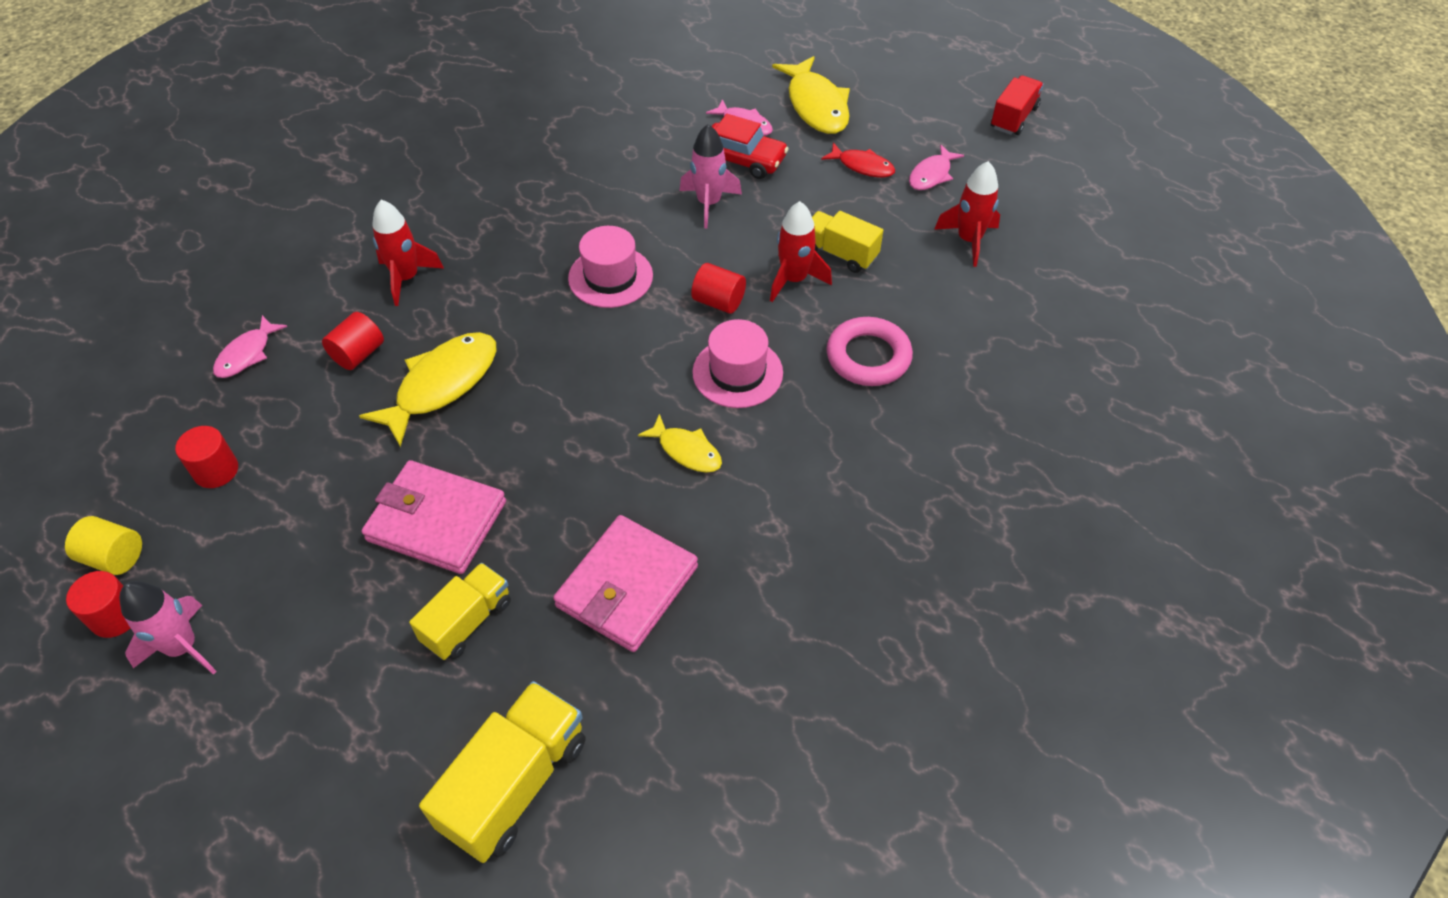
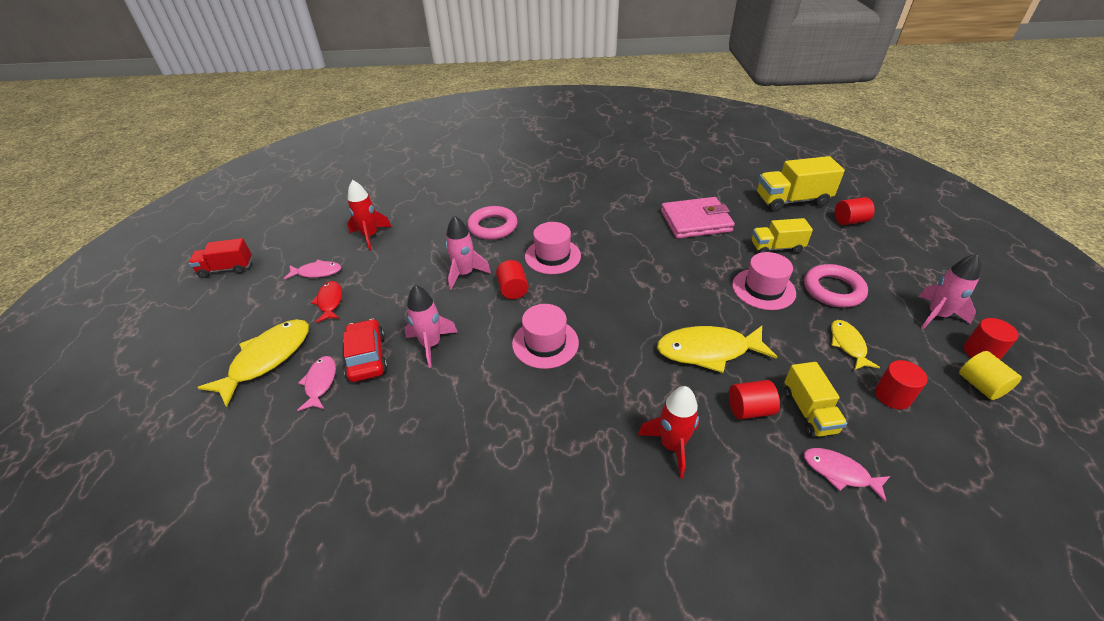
camera: 130 degrees left, 10 degrees down
pink fish [213,315,287,378] -> pink fish turned 135 degrees counterclockwise [804,448,890,502]
pink wallet [362,460,506,574] -> pink hat [732,252,796,310]
yellow fish [638,414,722,473] -> yellow fish moved to [831,320,880,370]
red rocket [770,201,832,302] -> pink rocket [446,215,491,290]
yellow truck [812,211,883,273] -> yellow truck moved to [784,362,847,437]
none -> pink ring [804,264,868,308]
none -> red cylinder [835,197,875,225]

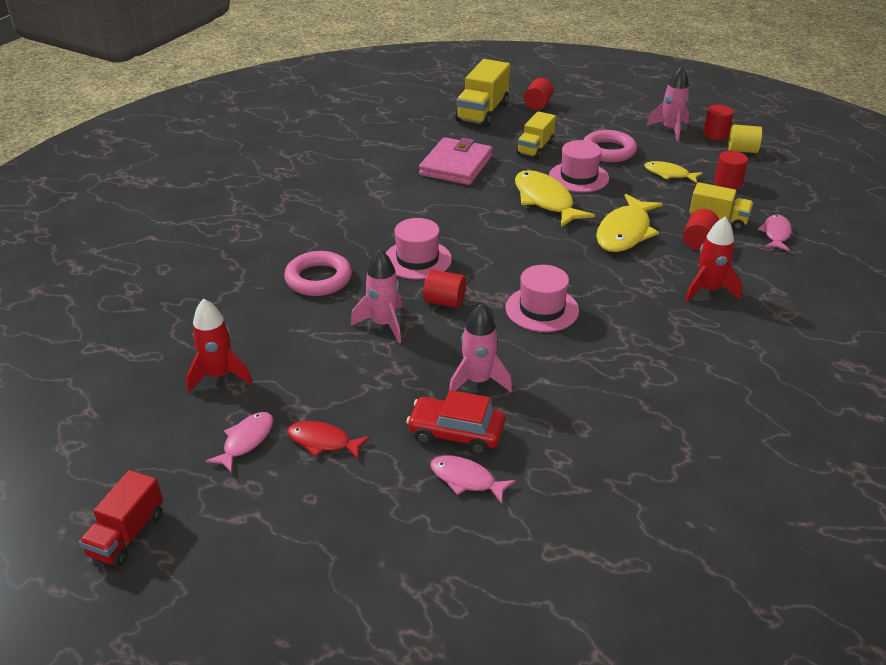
camera: 60 degrees left, 5 degrees down
yellow fish [197,319,309,407] -> yellow fish moved to [515,170,595,227]
pink fish [804,448,890,502] -> pink fish turned 135 degrees clockwise [758,215,792,251]

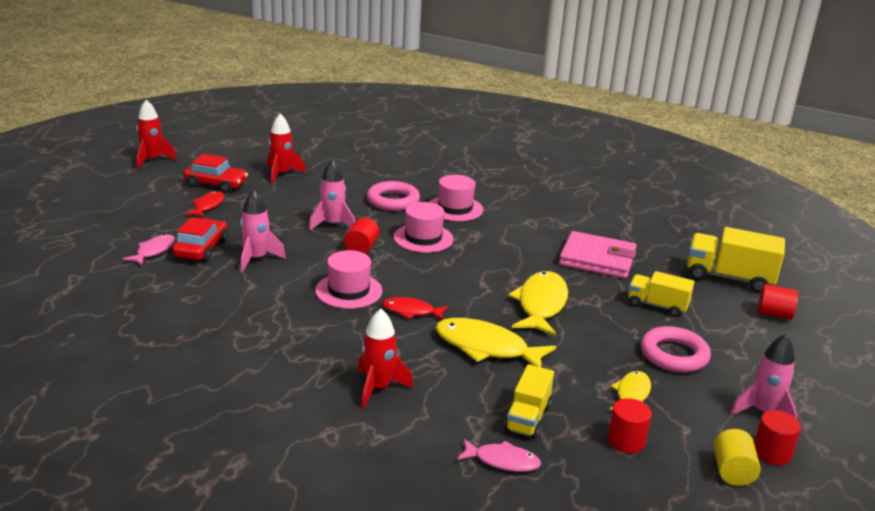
camera: 85 degrees right, 10 degrees down
red truck [79,470,163,567] -> red rocket [137,99,177,169]
pink fish [206,412,273,473] -> red car [184,154,248,193]
yellow fish [515,170,595,227] -> yellow fish turned 45 degrees counterclockwise [508,271,568,336]
pink hat [549,140,609,192] -> pink hat moved to [430,175,483,221]
red cylinder [683,209,719,250] -> none
none -> red fish [382,297,448,320]

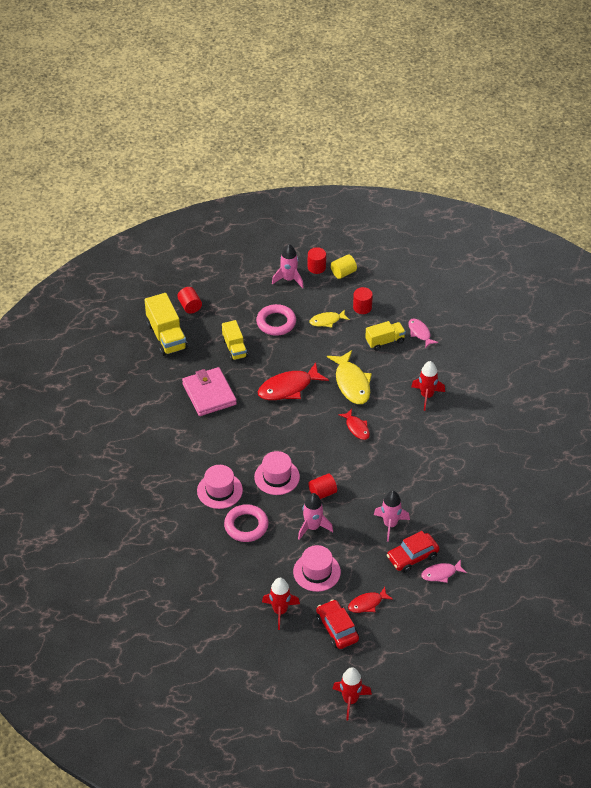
camera: 130 degrees left, 20 degrees up
pink hat [315,250,383,309] -> pink hat moved to [293,545,341,592]
yellow fish [508,271,568,336] -> red fish [258,362,329,400]

